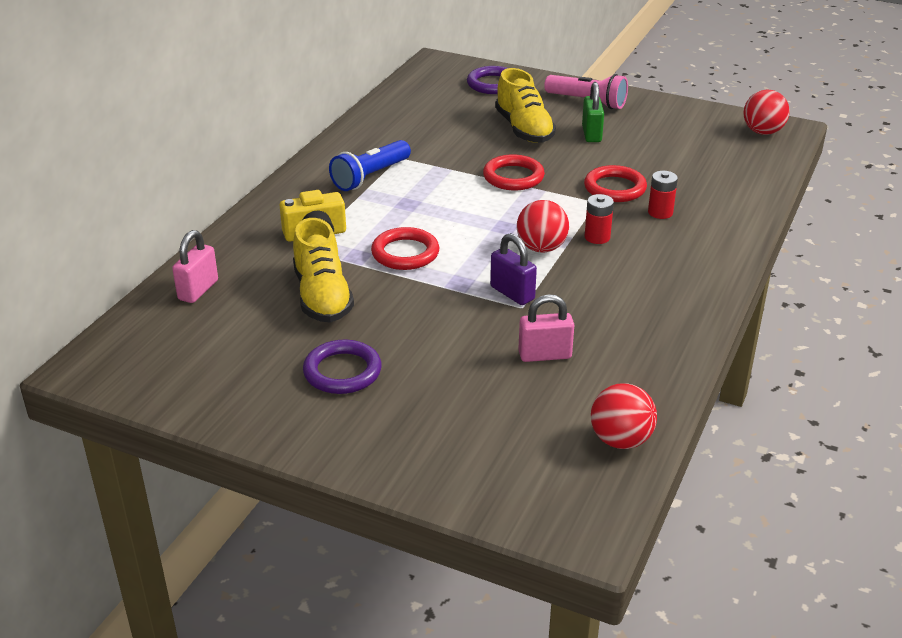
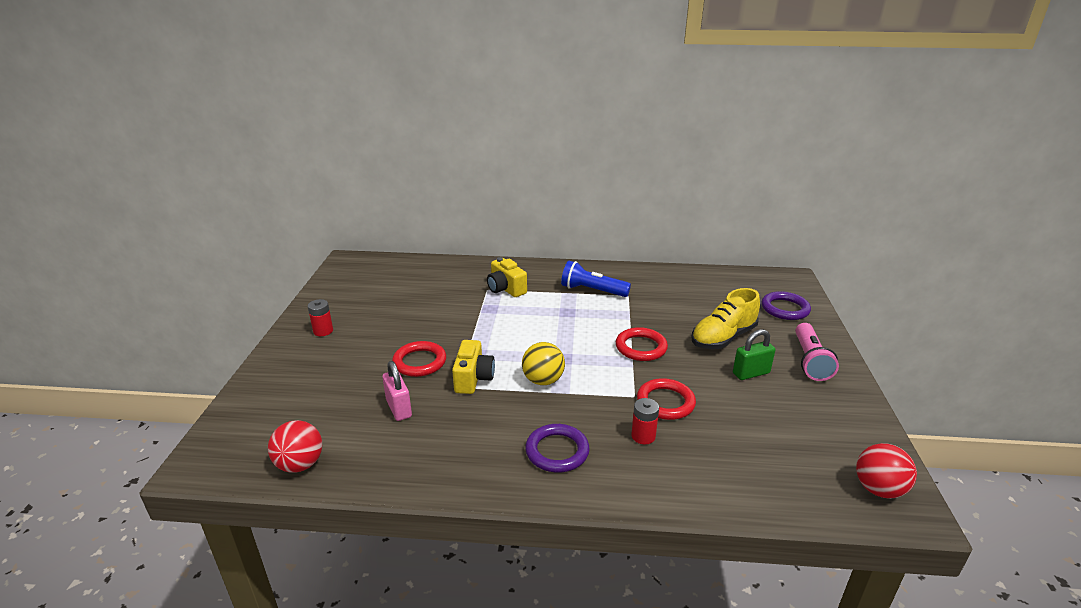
camera: 70 degrees right, 5 degrees down
pink padlock [172,230,218,303] -> none
yellow shoe [293,218,354,323] -> none
purple ring [303,340,382,394] -> purple ring moved to [525,424,590,472]
red ring [371,227,439,270] -> red ring moved to [392,341,446,377]
purple padlock [490,233,537,305] -> yellow camera [452,340,495,394]
red ball [517,200,569,253] -> yellow ball [522,342,565,385]
red battery [585,194,614,244] -> red battery moved to [308,299,333,336]

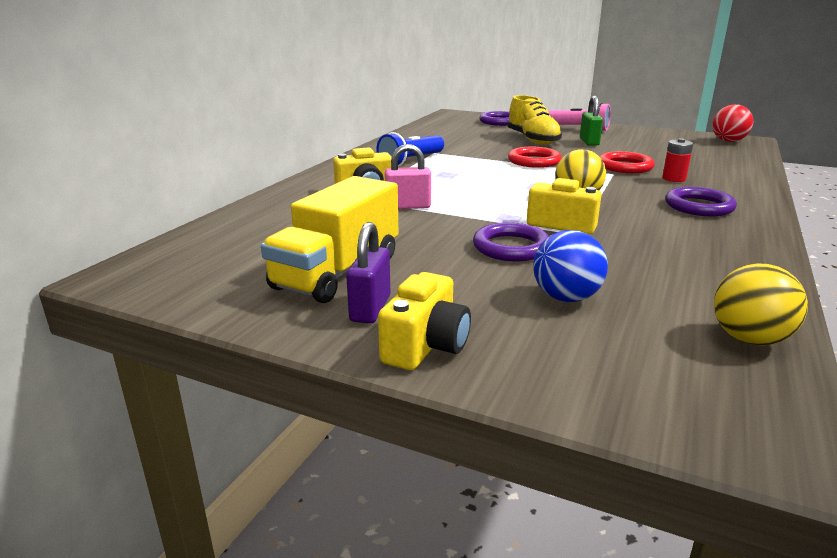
camera: 70 degrees left, 5 degrees down
red ball [268,420,322,473] -> yellow ball [714,263,808,346]
red battery [308,299,333,336] -> purple padlock [346,222,390,324]
pink padlock [382,361,412,421] -> pink padlock moved to [385,144,431,209]
red ring [392,341,446,377] -> purple ring [473,222,549,261]
none -> yellow truck [261,176,398,303]
none -> yellow camera [378,272,471,370]
none -> blue ball [533,230,608,302]

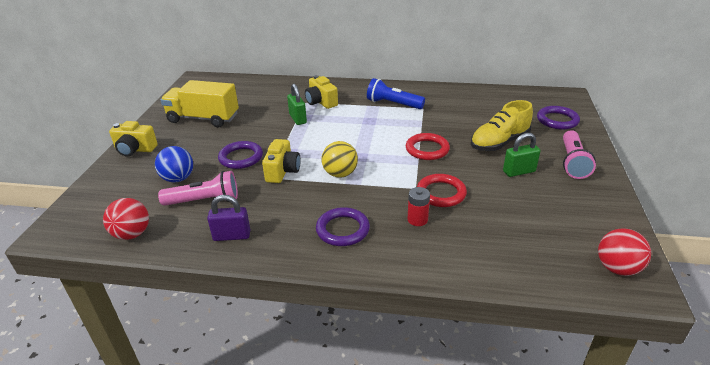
camera: 75 degrees right, 10 degrees up
purple padlock [346,222,390,324] -> purple padlock moved to [207,195,250,241]
pink padlock [385,144,431,209] -> green padlock [287,84,307,125]
yellow ball [714,263,808,346] -> red ball [103,198,149,240]
none -> pink flashlight [158,171,238,206]

